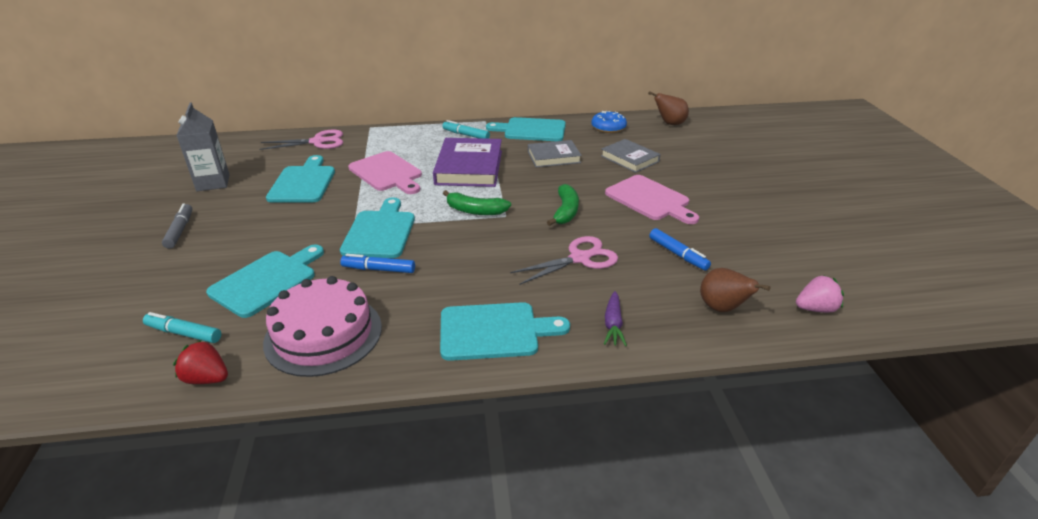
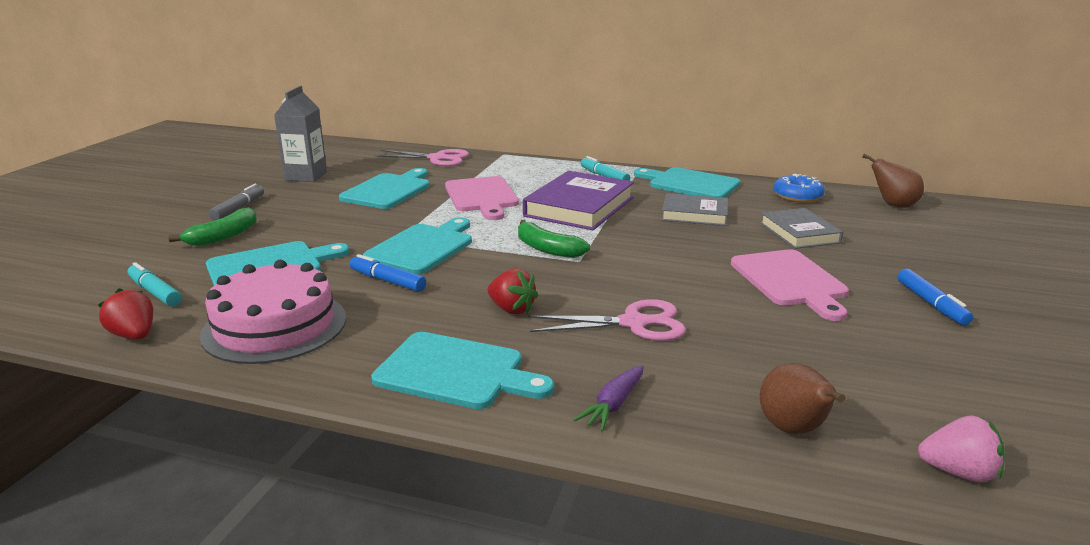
camera: 25 degrees right, 10 degrees down
green banana [547,184,579,226] -> green banana moved to [169,207,257,246]
blue marker [649,228,711,271] -> blue marker moved to [898,269,973,325]
none -> red strawberry [487,268,538,315]

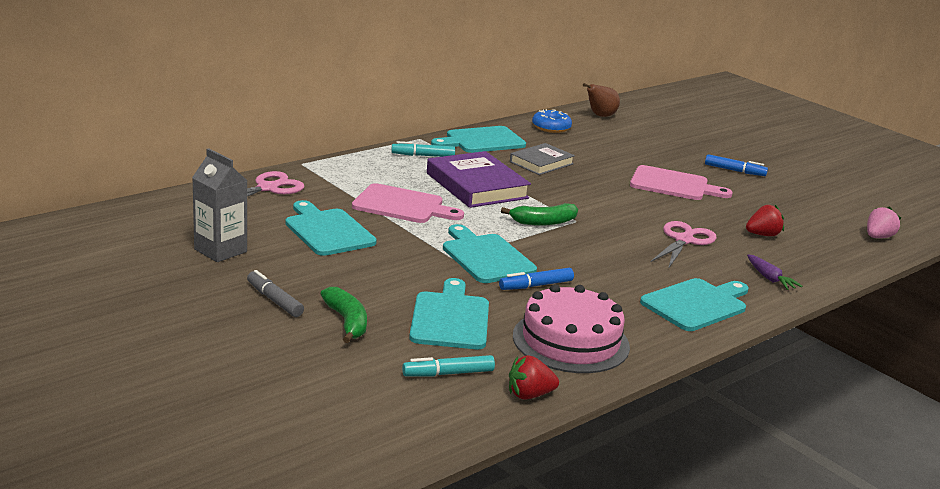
camera: 60 degrees left, 0 degrees up
red strawberry [487,268,538,315] -> red strawberry moved to [746,205,784,236]
grey book [760,208,843,249] -> none
brown pear [760,363,846,434] -> none

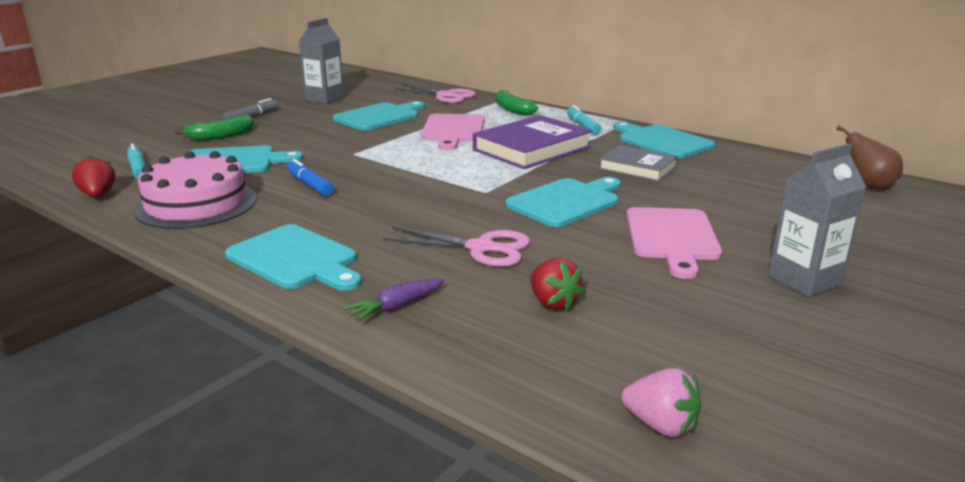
camera: 80 degrees right, 0 degrees up
turquoise cutting board [443,224,537,283] -> turquoise cutting board moved to [505,177,621,227]
green banana [501,203,578,226] -> green banana moved to [496,89,538,116]
blue donut [532,109,572,133] -> none
blue marker [705,154,768,176] -> grey carton [768,144,866,297]

